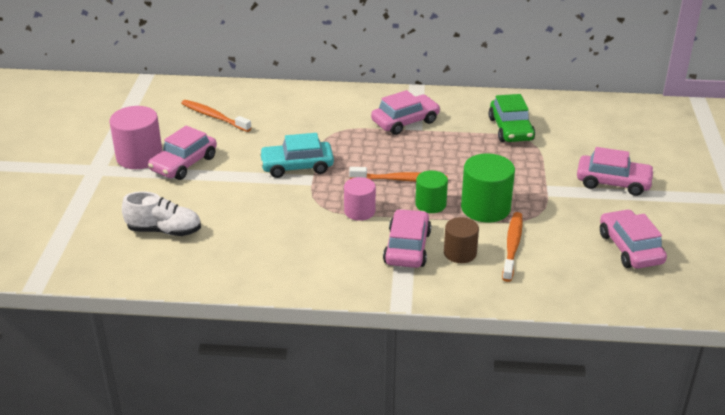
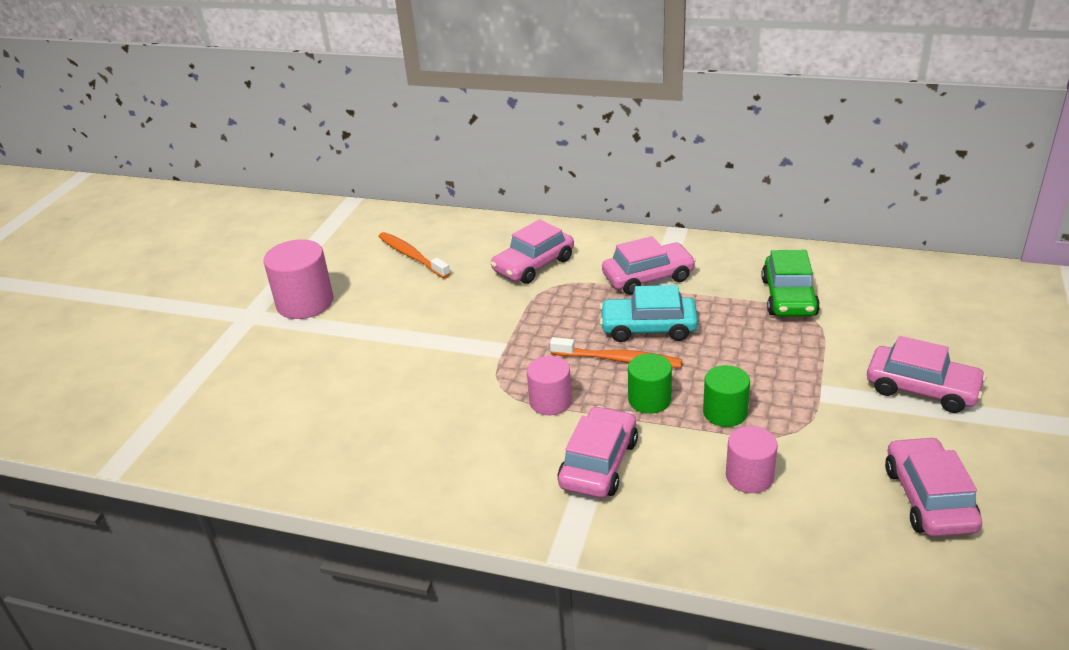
camera: 15 degrees right, 0 degrees up
white shoe [122,191,201,236] -> none
pink car [148,126,217,180] -> pink car moved to [491,219,574,284]
turquoise car [259,133,334,178] -> turquoise car moved to [600,285,698,342]
brown cylinder [444,217,479,263] -> none
green cylinder [461,153,515,223] -> green cylinder [703,365,750,427], size x0.63
orange toothbrush [502,212,523,282] -> pink cylinder [726,426,778,493]

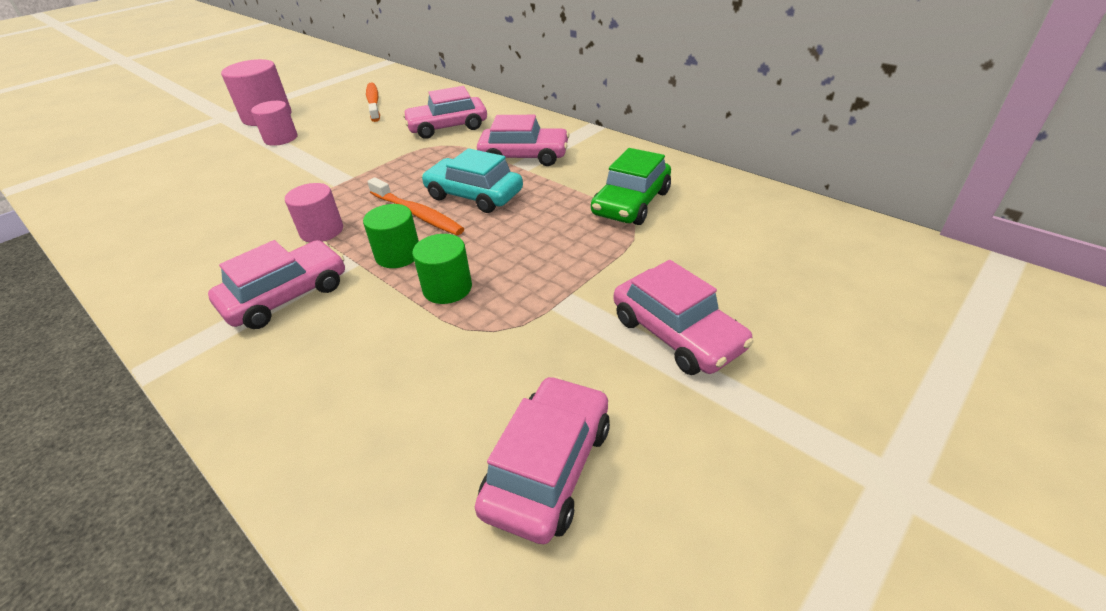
camera: 25 degrees right, 5 degrees up
pink cylinder [726,426,778,493] -> pink cylinder moved to [251,101,297,146]

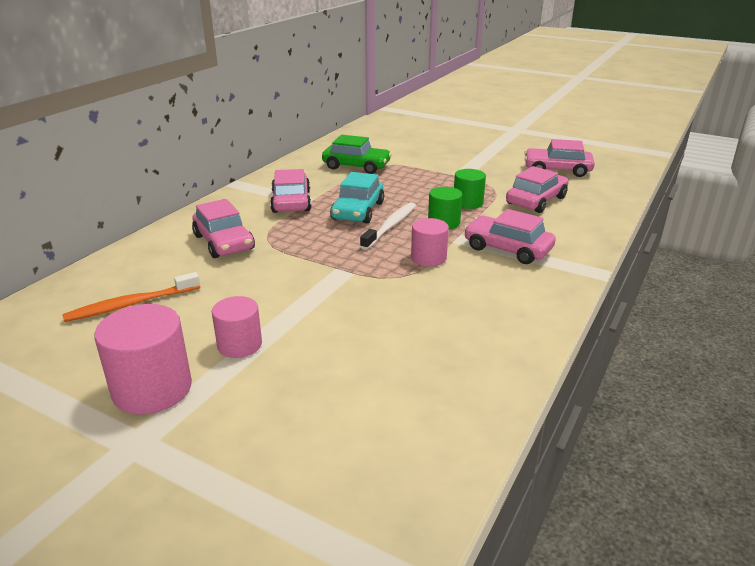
camera: 105 degrees left, 10 degrees down
orange toothbrush [367,177,464,235] -> white toothbrush [360,202,416,250]
pink car [614,260,754,375] -> pink car moved to [506,166,569,213]

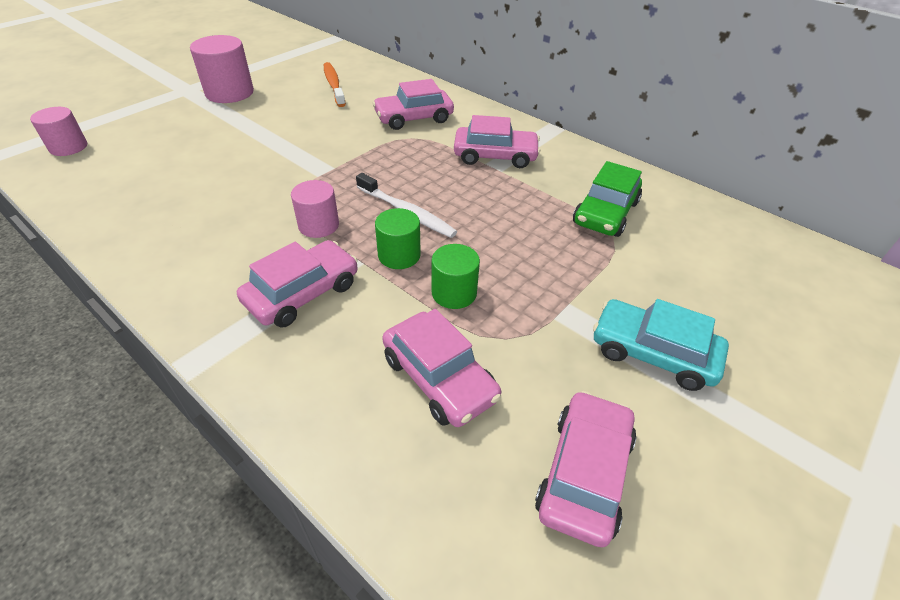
camera: 100 degrees right, 15 degrees up
pink cylinder [212,296,262,358] -> pink cylinder moved to [30,107,87,156]
turquoise car [330,172,384,223] -> turquoise car moved to [593,299,729,391]

